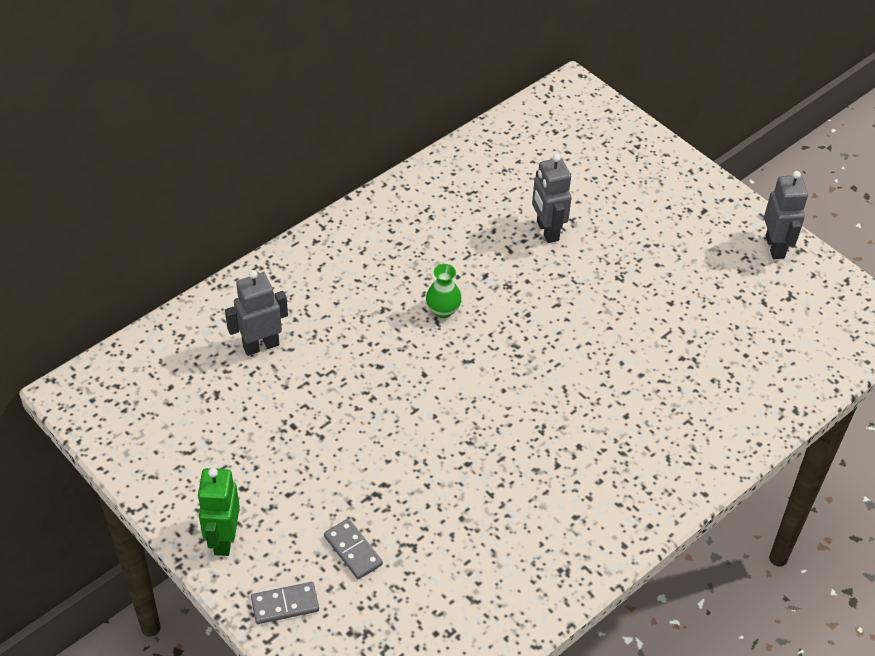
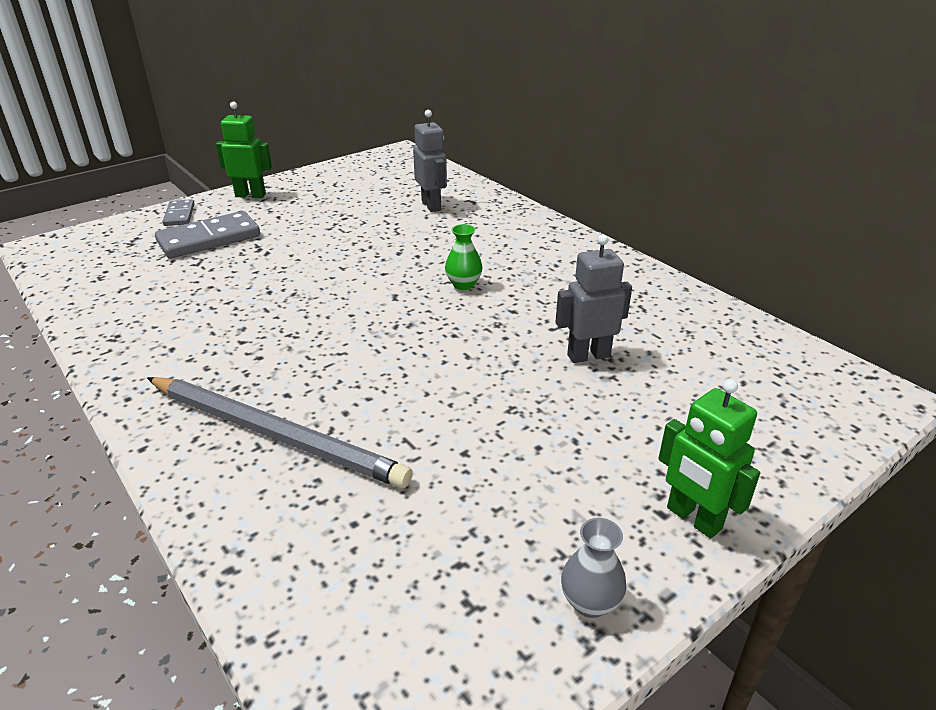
camera: 95 degrees right, 15 degrees down
grey domino [324,519,383,579] -> grey domino [155,211,260,259], size x1.79
grey robot [764,171,808,259] -> grey vase [561,518,627,618]
none -> grey pencil [147,377,413,488]
none -> green robot [658,379,760,539]

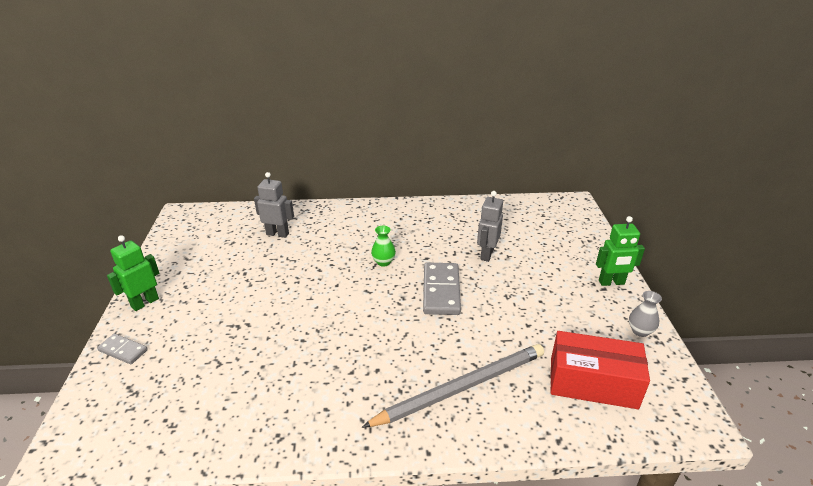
camera: 55 degrees left, 0 degrees up
grey domino [155,211,260,259] -> grey domino moved to [423,262,461,315]
none -> red box [550,331,650,409]

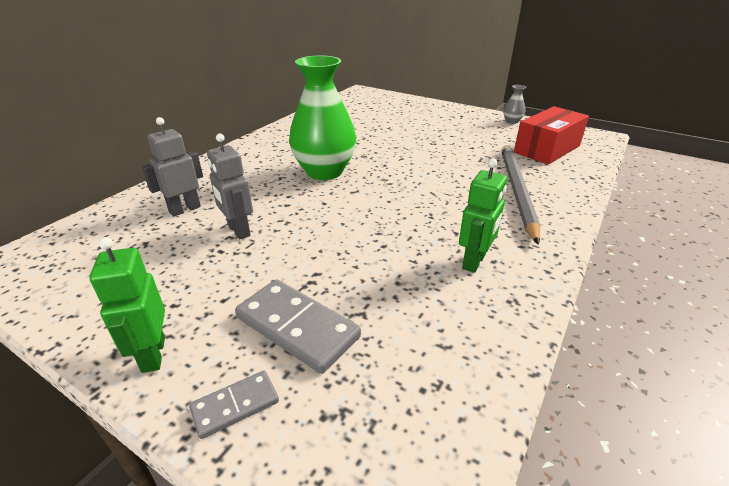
camera: 55 degrees left, 0 degrees up
green vase [371,226,396,267] -> green vase [289,56,356,180], size x2.44
grey domino [423,262,461,315] -> grey domino moved to [235,279,361,374]
grey robot [477,191,503,262] -> grey robot moved to [207,133,253,239]
green robot [596,216,645,286] -> green robot moved to [459,158,507,273]

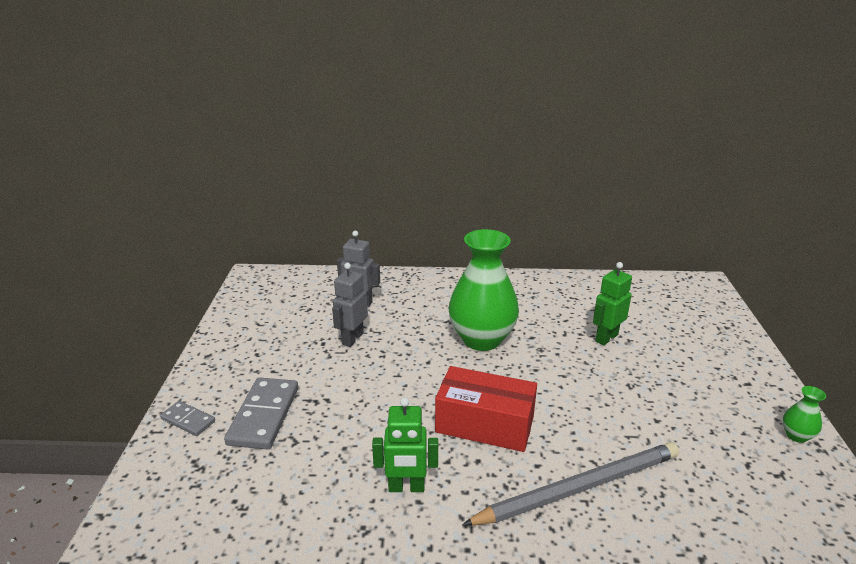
camera: 60 degrees right, 5 degrees down
green robot [89,237,165,373] -> green robot moved to [593,262,632,345]
grey vase [503,85,526,124] -> green vase [783,386,826,443]
red box [514,106,589,164] -> red box moved to [435,366,537,452]

